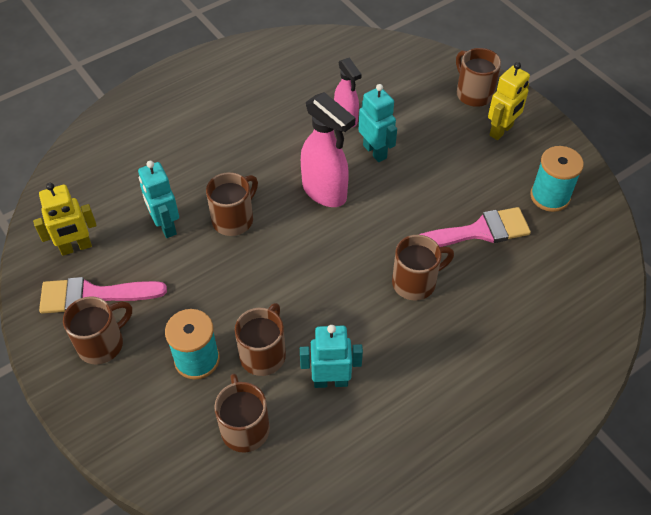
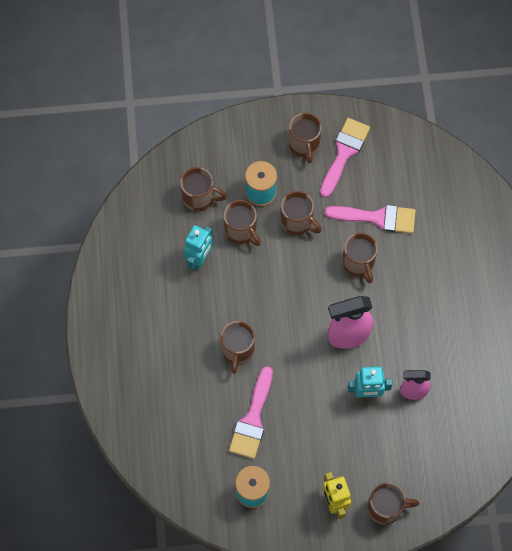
camera: 120 degrees right, 15 degrees up
yellow robot [33,183,97,256] -> none
turquoise robot [138,161,179,238] -> pink brush [325,205,416,234]
none -> brown mug [280,191,322,235]

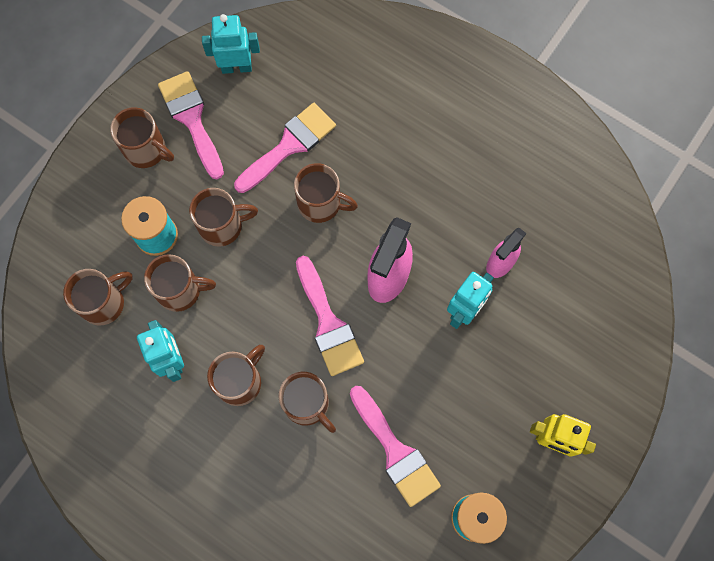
camera: 50 degrees left, 5 degrees up
brown mug [367,483,419,525] -> brown mug moved to [207,345,265,406]
none -> turquoise robot [202,14,260,74]
none -> pink brush [296,256,364,376]

